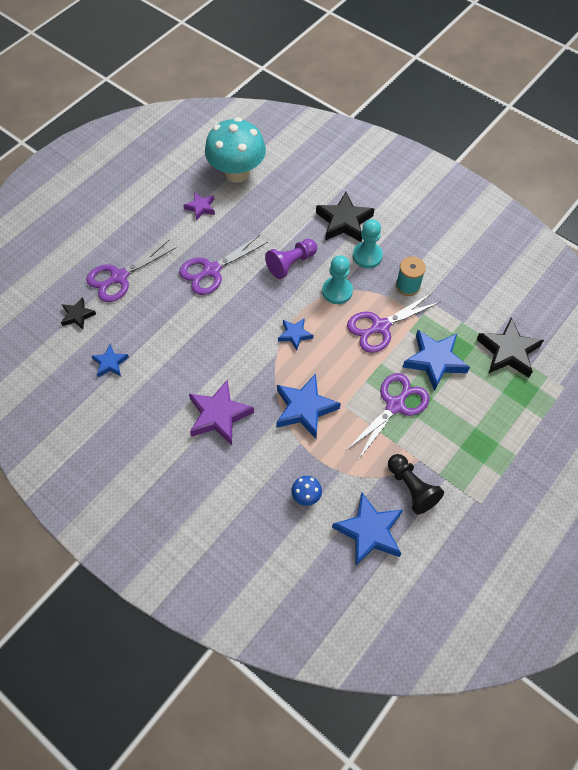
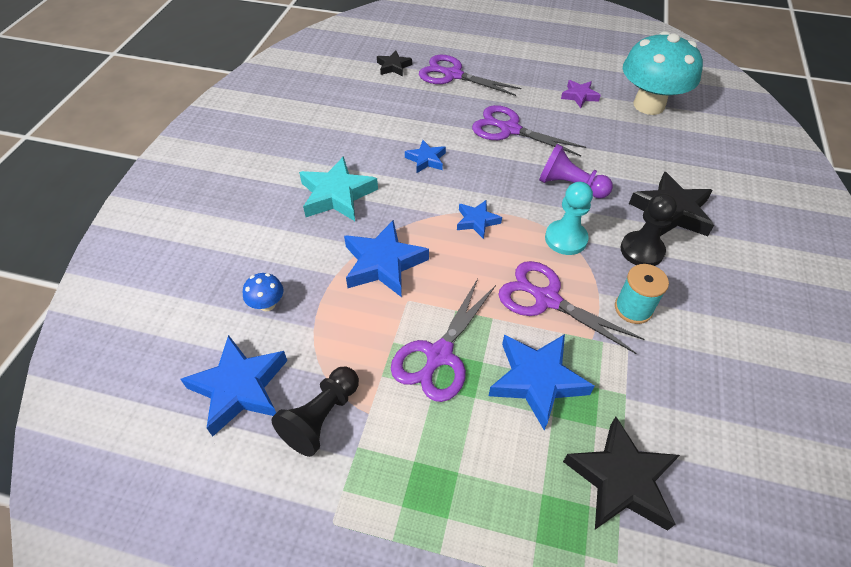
camera: 65 degrees right, 10 degrees down
blue star [92,344,129,378] -> blue star moved to [405,140,446,173]
purple star [189,380,254,445] -> turquoise star [299,156,378,221]
purple scissors [347,373,430,460] -> purple scissors turned 105 degrees clockwise [391,279,496,402]
turquoise pawn [353,219,383,268] -> black pawn [621,193,677,266]

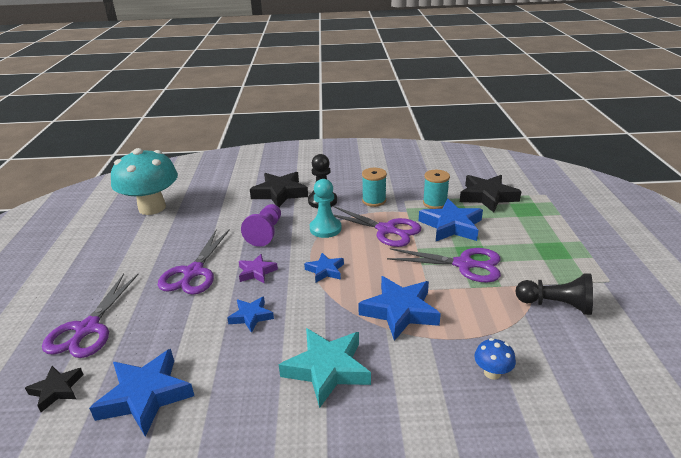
camera: 105 degrees left, 20 degrees down
blue star [180,335,287,436] -> blue star moved to [89,349,194,437]
purple scissors [499,261,645,354] -> purple scissors turned 75 degrees counterclockwise [333,206,421,247]
purple star [561,80,601,108] -> purple star moved to [239,254,278,284]
none -> turquoise spool [423,170,450,209]

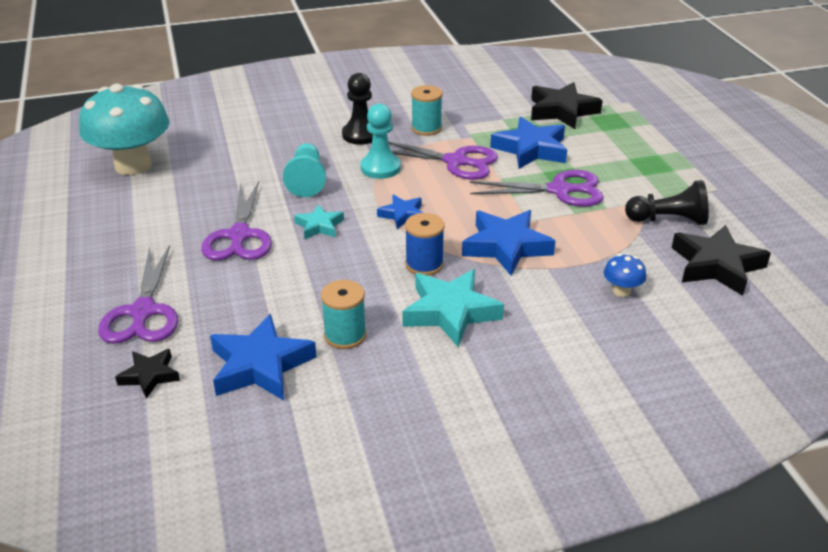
camera: 15 degrees left, 5 degrees up
blue star [227,296,274,333] -> none
purple star [239,254,278,284] -> turquoise star [294,204,344,239]
purple pawn [241,204,281,247] -> turquoise pawn [283,143,326,197]
black star [250,172,308,207] -> black star moved to [672,225,771,296]
turquoise spool [423,170,450,209] -> turquoise spool moved to [321,280,366,349]
none -> blue spool [405,213,445,276]

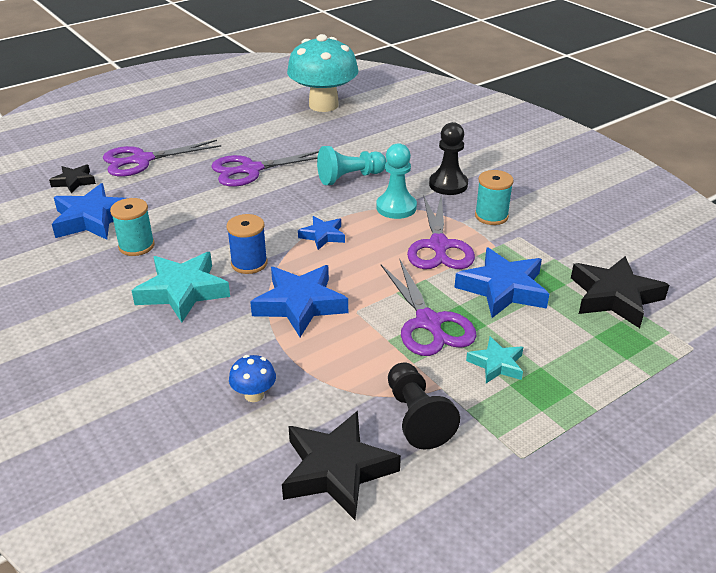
camera: 70 degrees right, 0 degrees up
turquoise star [294,204,344,239] -> turquoise star moved to [466,336,523,383]

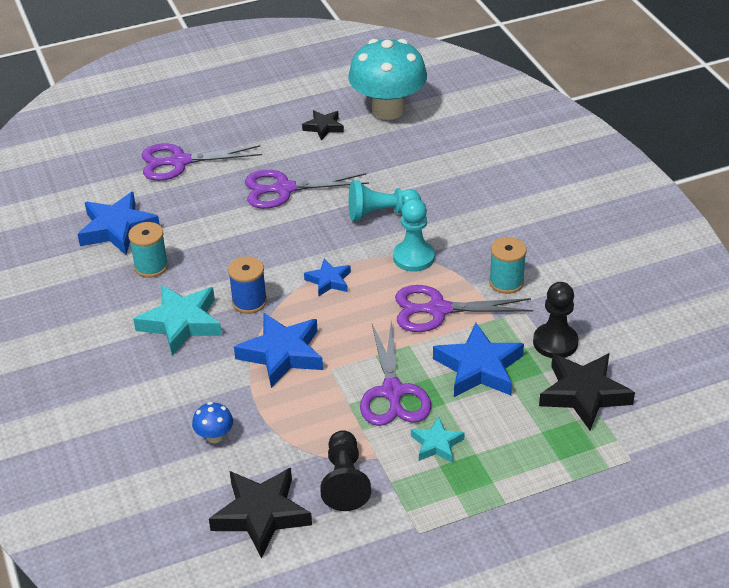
camera: 15 degrees right, 5 degrees up
black star [49,164,96,194] -> black star moved to [302,110,344,140]
purple scissors [407,194,475,269] -> purple scissors turned 75 degrees clockwise [395,285,533,332]
black pawn [429,122,468,195] -> black pawn moved to [533,282,579,358]

